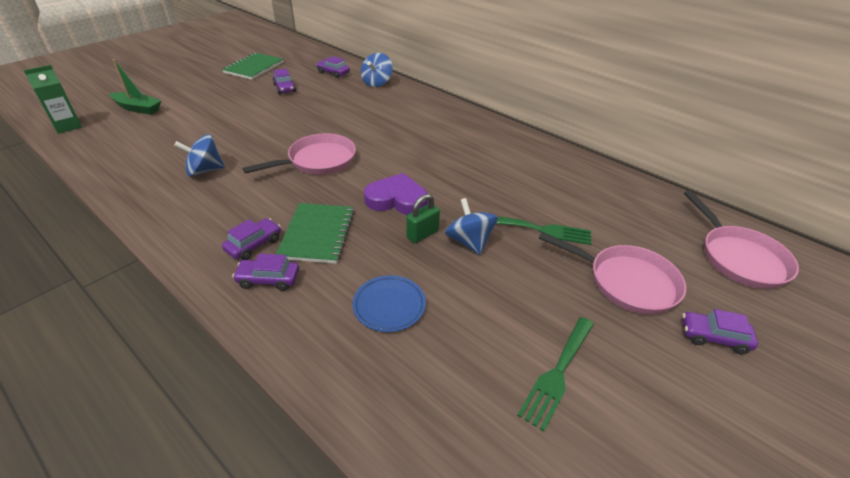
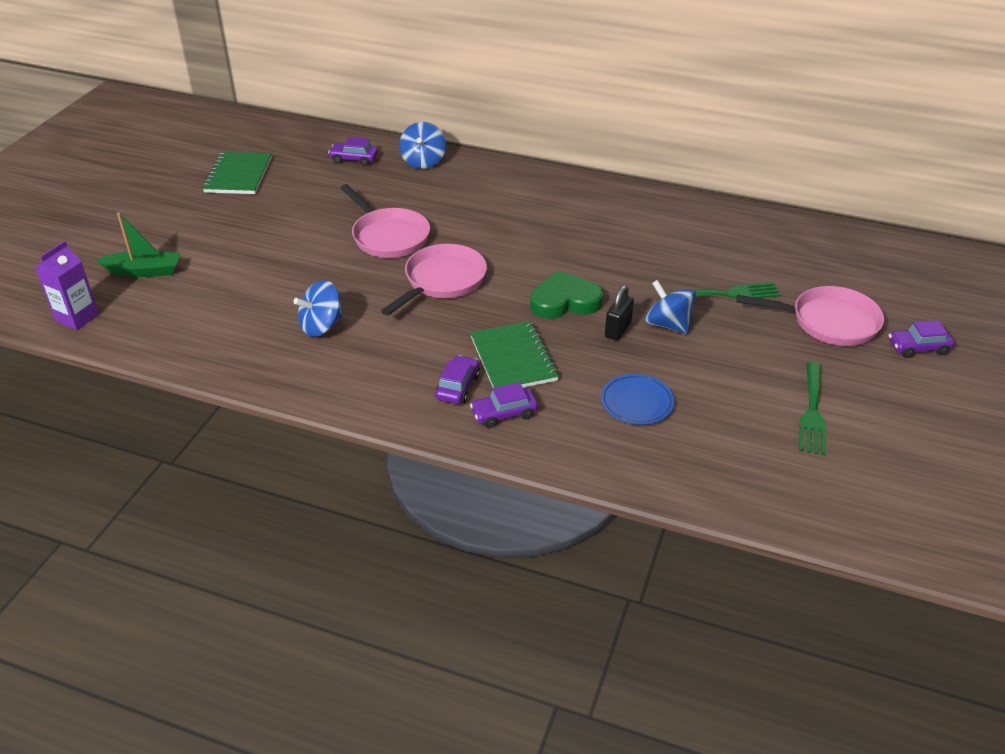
camera: 20 degrees left, 0 degrees up
green carton [24,65,82,134] -> purple carton [35,241,99,330]
purple car [273,69,296,94] -> none
purple heart [364,173,428,215] -> green heart [530,270,603,319]
green padlock [406,194,440,243] -> black padlock [605,285,634,341]
pink pan [684,190,799,289] -> pink pan moved to [341,184,430,258]

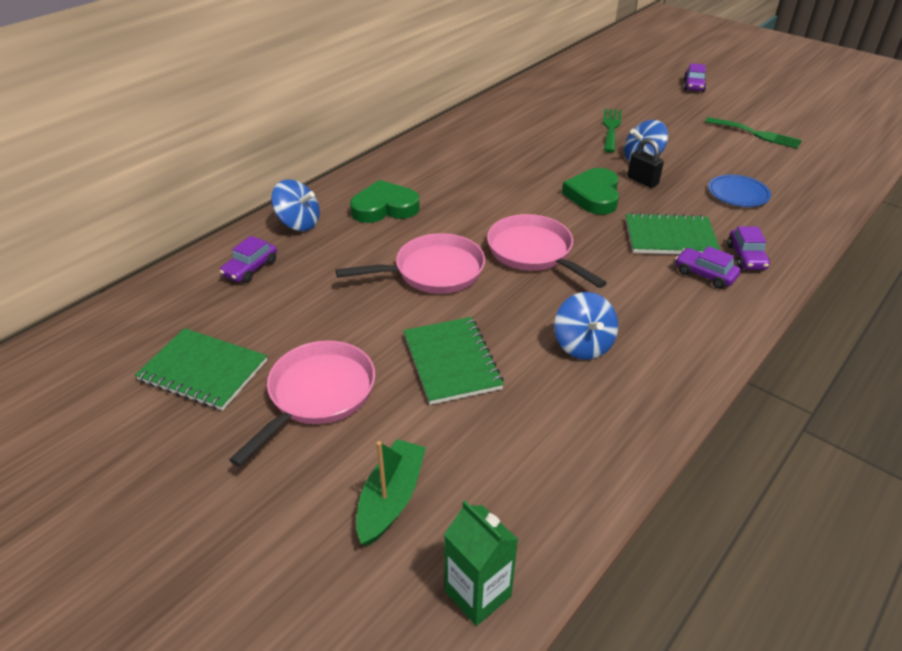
camera: 70 degrees left, 0 degrees up
purple carton [35,241,99,330] -> green carton [444,500,518,626]
pink pan [736,286,884,346] -> pink pan moved to [229,341,375,467]
none -> green heart [350,180,420,223]
none -> green notebook [403,317,504,405]

